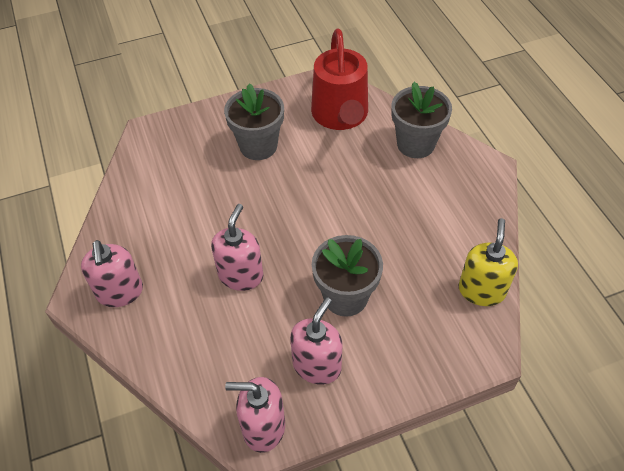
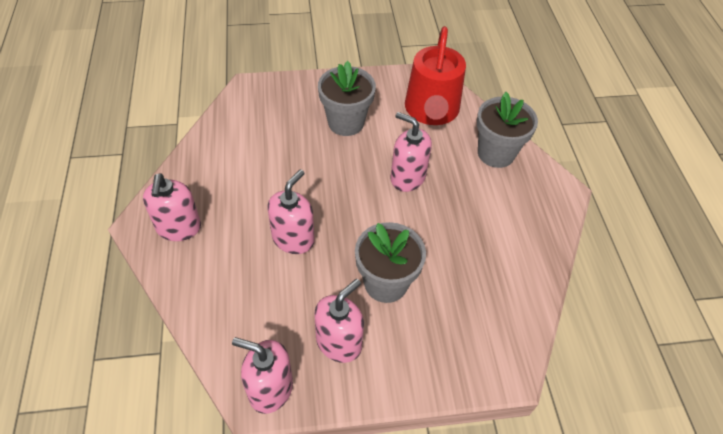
camera: 10 degrees right, 0 degrees up
yellow soap dispenser [459,218,518,306] -> none
none -> pink soap dispenser [390,112,432,192]

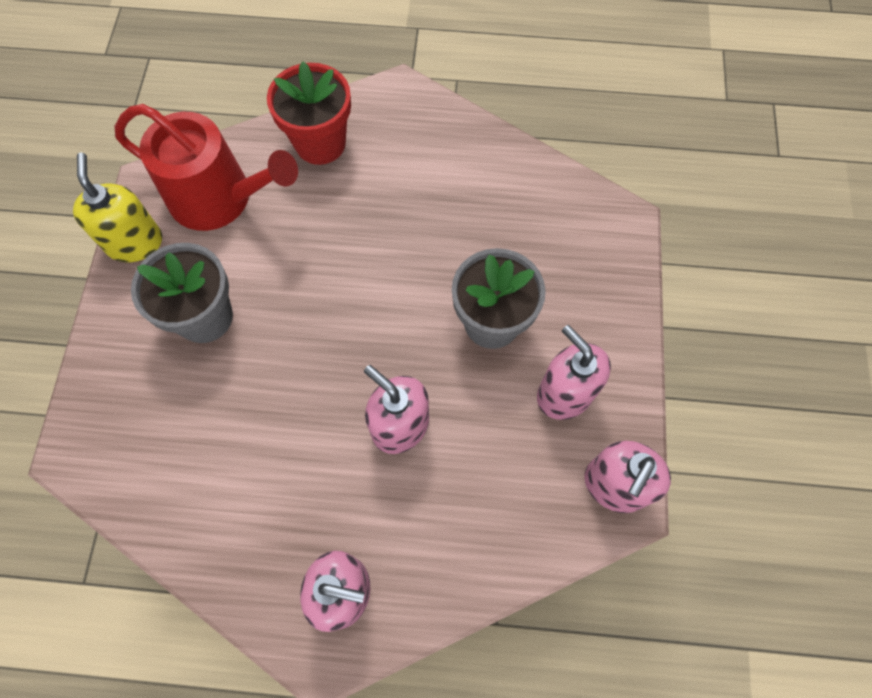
camera: 75 degrees left, 15 degrees up
pink soap dispenser [390,112,432,192] -> none
grey flower pot [477,92,538,168] -> red flower pot [267,62,351,165]
none -> yellow soap dispenser [73,153,162,262]

